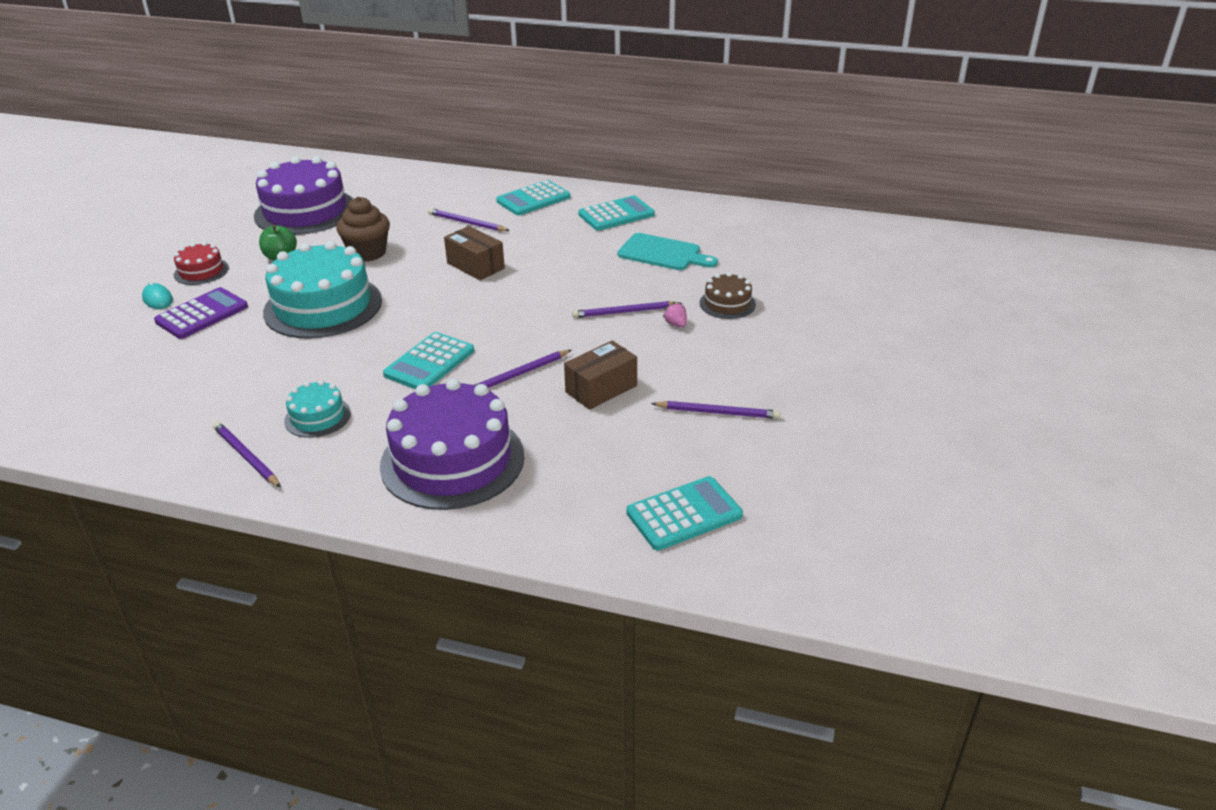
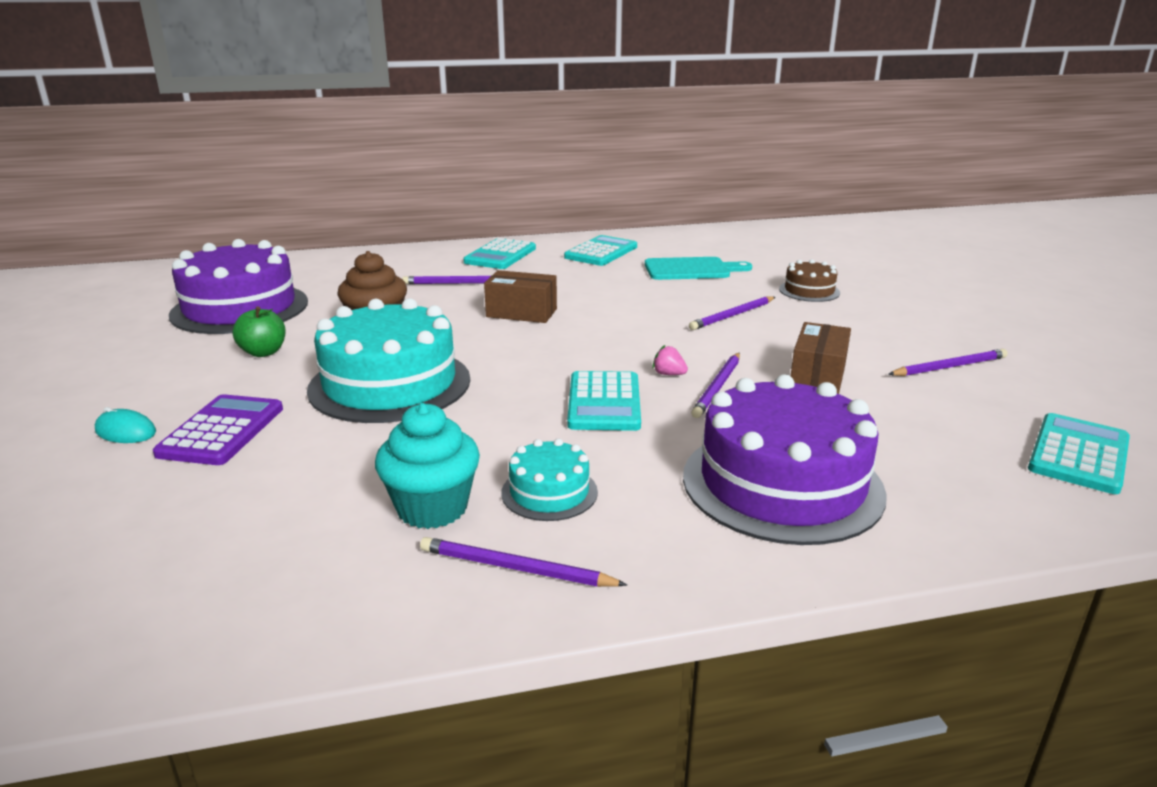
camera: 30 degrees left, 10 degrees down
red cake [174,242,229,285] -> none
pink strawberry [663,302,687,328] -> pink strawberry moved to [652,345,688,375]
none -> turquoise cupcake [375,403,480,529]

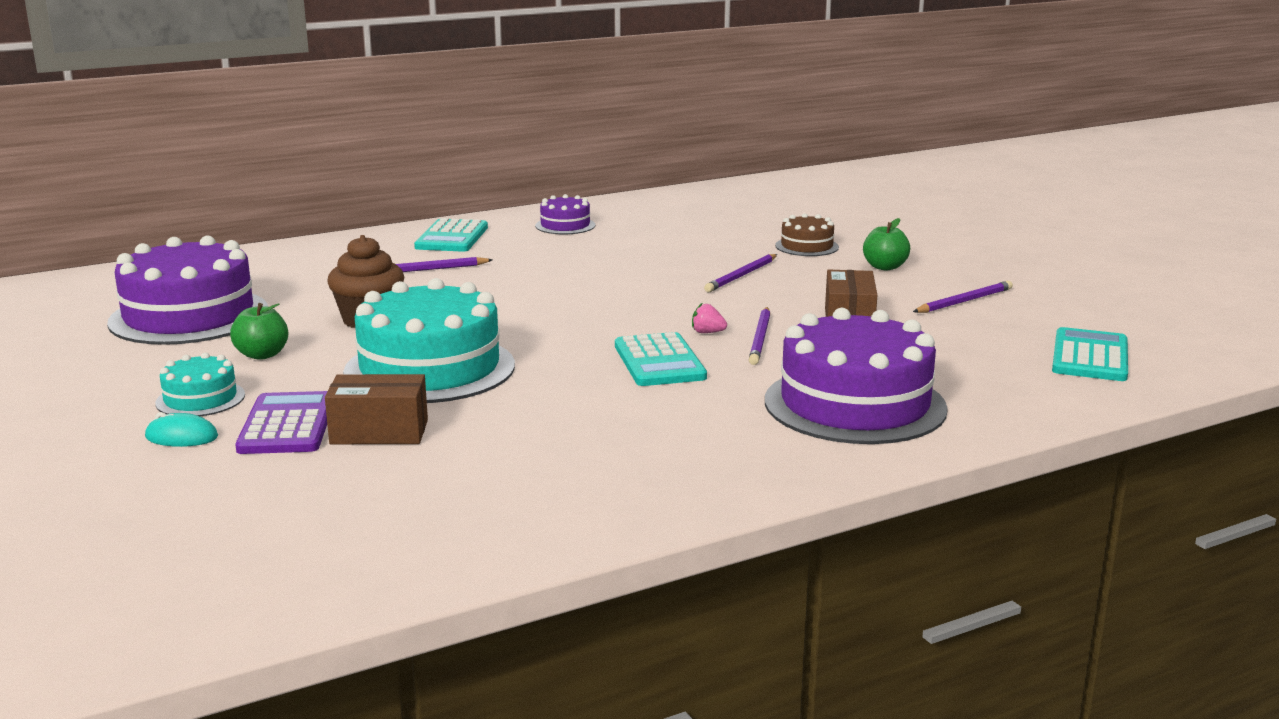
camera: 15 degrees left, 5 degrees down
turquoise cupcake [375,403,480,529] -> none
purple pencil [420,537,627,587] -> none
brown box [484,270,557,323] -> brown box moved to [325,374,428,444]
turquoise cake [501,439,598,521] -> turquoise cake moved to [155,353,245,416]
turquoise calculator [564,235,637,266] -> purple cake [535,194,595,234]
turquoise cutting board [645,257,752,280] -> none
none -> green apple [863,218,910,270]

